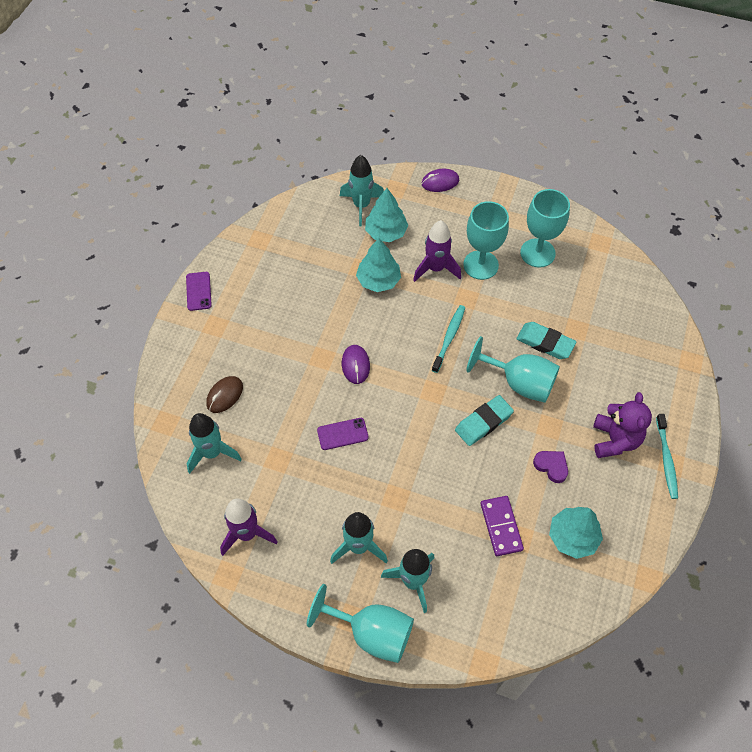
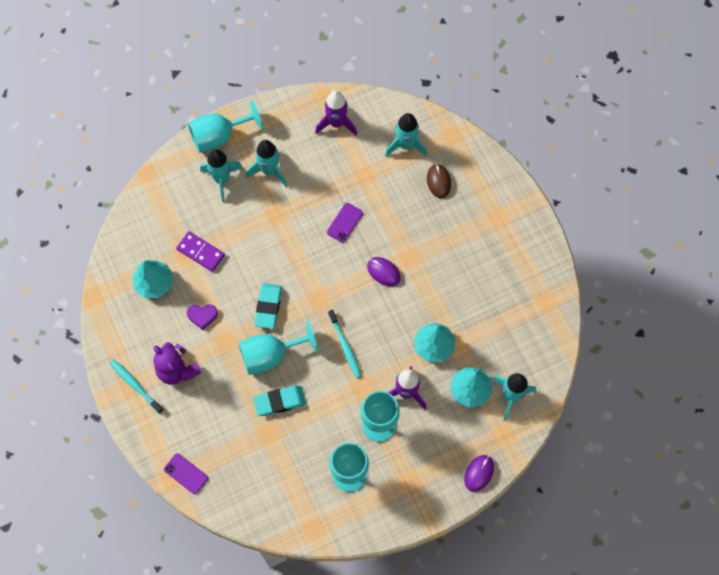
camera: 135 degrees right, 10 degrees up
purple phone [186,272,212,311] -> purple phone moved to [164,453,208,494]

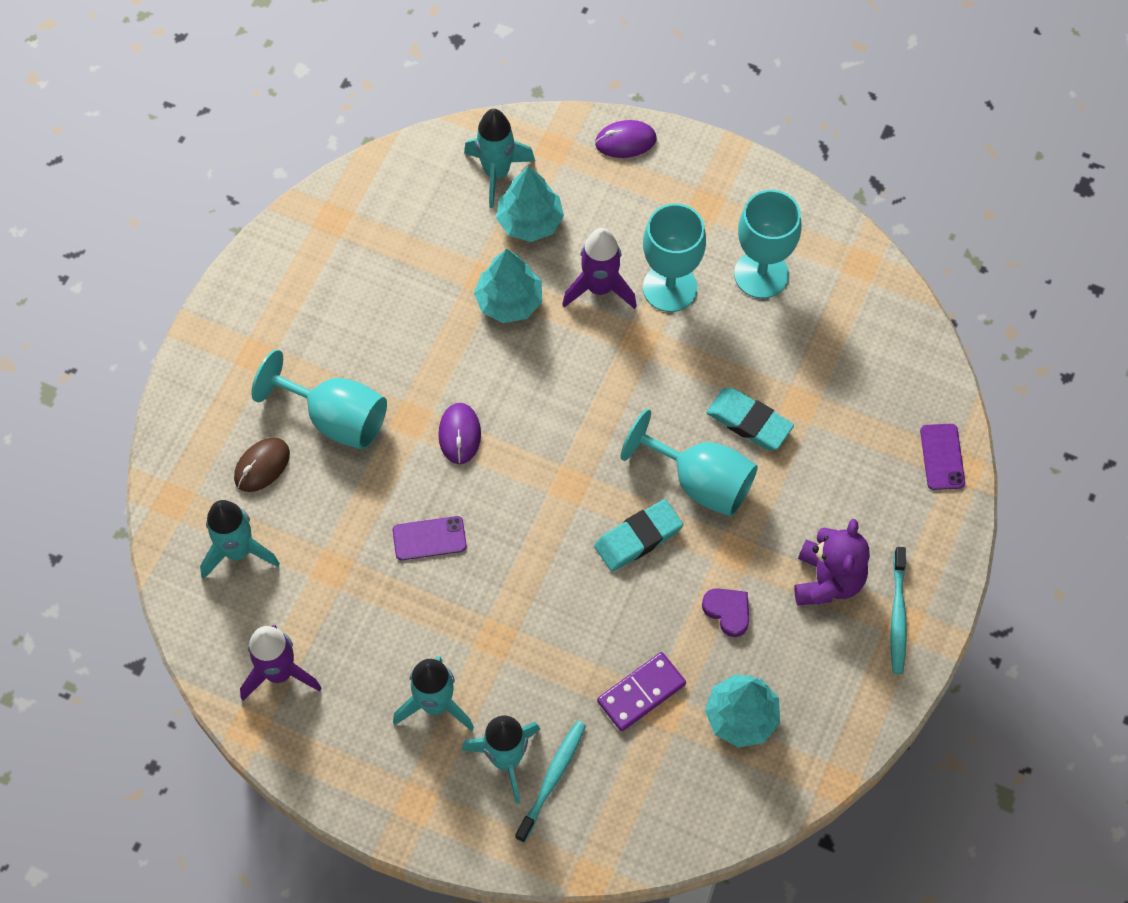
camera: 130 degrees left, 5 degrees down
purple domino [176,231,225,272] -> purple domino turned 60 degrees clockwise [597,652,686,731]
turquoise goblet [188,100,263,153] -> turquoise goblet moved to [251,349,387,450]
turquoise toothbrush [328,310,361,378] -> turquoise toothbrush moved to [515,721,586,843]

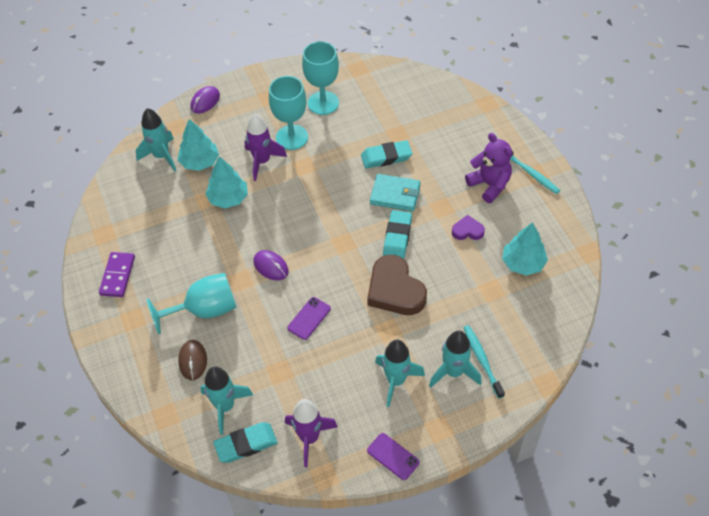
camera: 45 degrees left, 10 degrees down
purple domino [597,652,686,731] -> purple domino moved to [99,252,135,297]
turquoise goblet [621,409,758,517] -> turquoise wallet [370,174,421,211]
purple phone [920,424,965,490] -> purple phone moved to [367,433,420,480]
none -> turquoise eraser [213,422,277,463]
none -> brown heart [367,255,427,315]

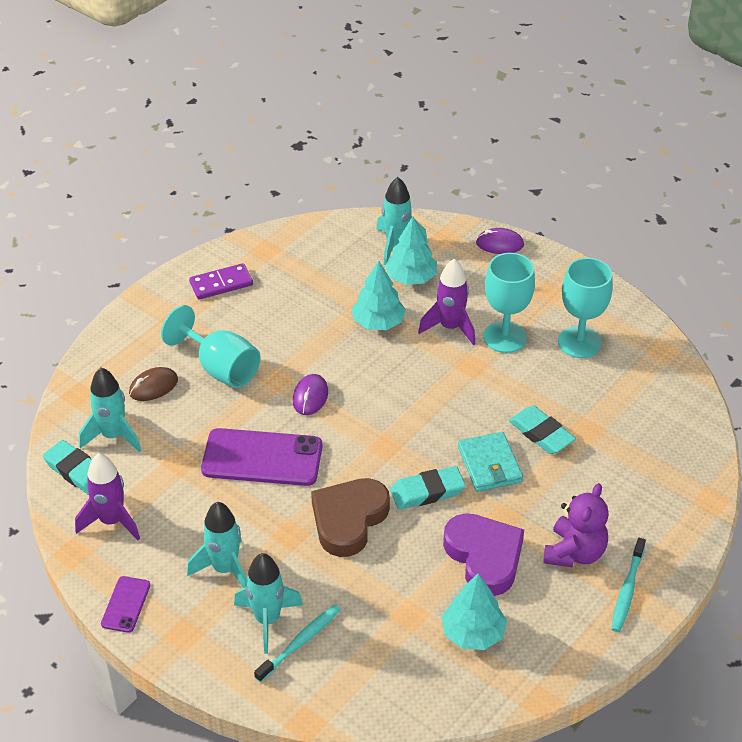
camera: 60 degrees right, 10 degrees down
purple phone [287,297,331,340] -> purple phone [201,428,322,486], size x2.00
purple heart [452,215,485,240] -> purple heart [443,513,524,596], size x2.02

